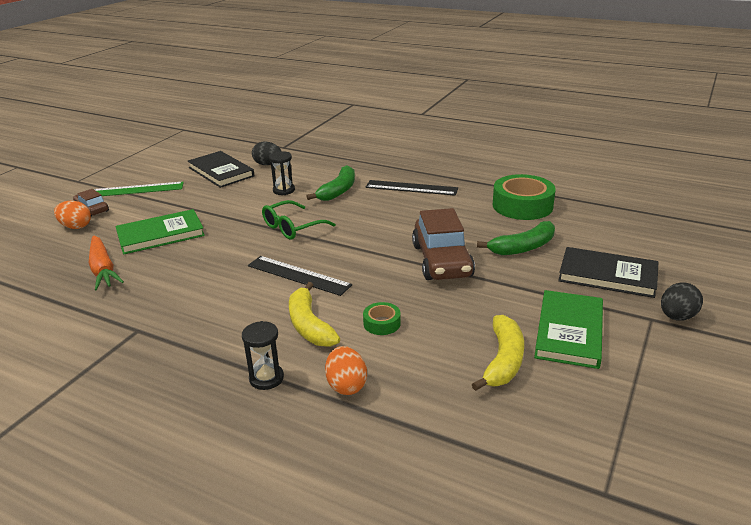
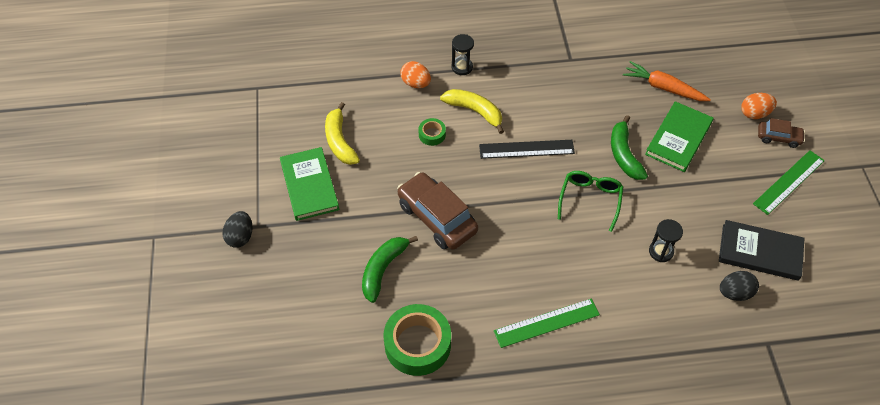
camera: 145 degrees right, 25 degrees up
green banana [306,165,355,201] -> green banana moved to [611,115,648,180]
black ruler [366,180,458,196] -> green ruler [494,298,600,348]
black book [558,247,658,298] -> none

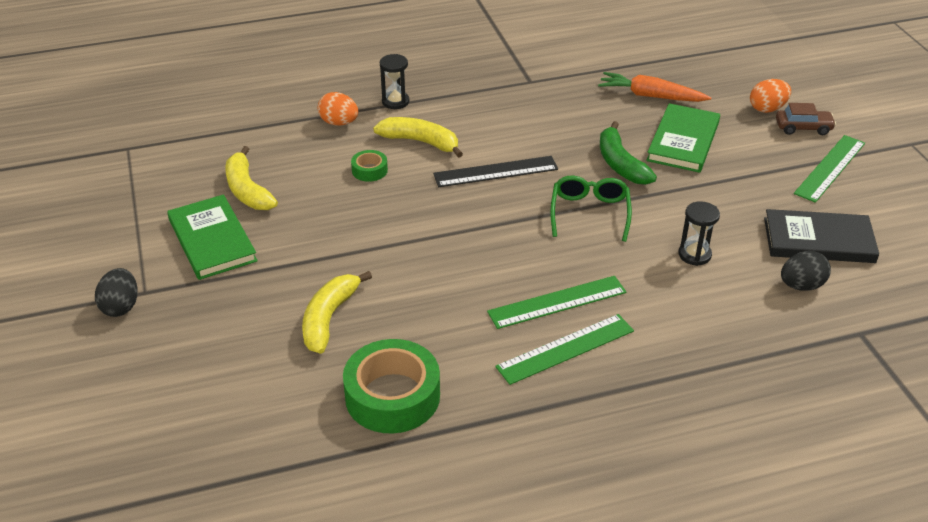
camera: 10 degrees left, 15 degrees down
green banana [362,236,418,303] -> yellow banana [302,271,372,354]
brown car [397,172,478,250] -> none
none -> green ruler [487,276,626,329]

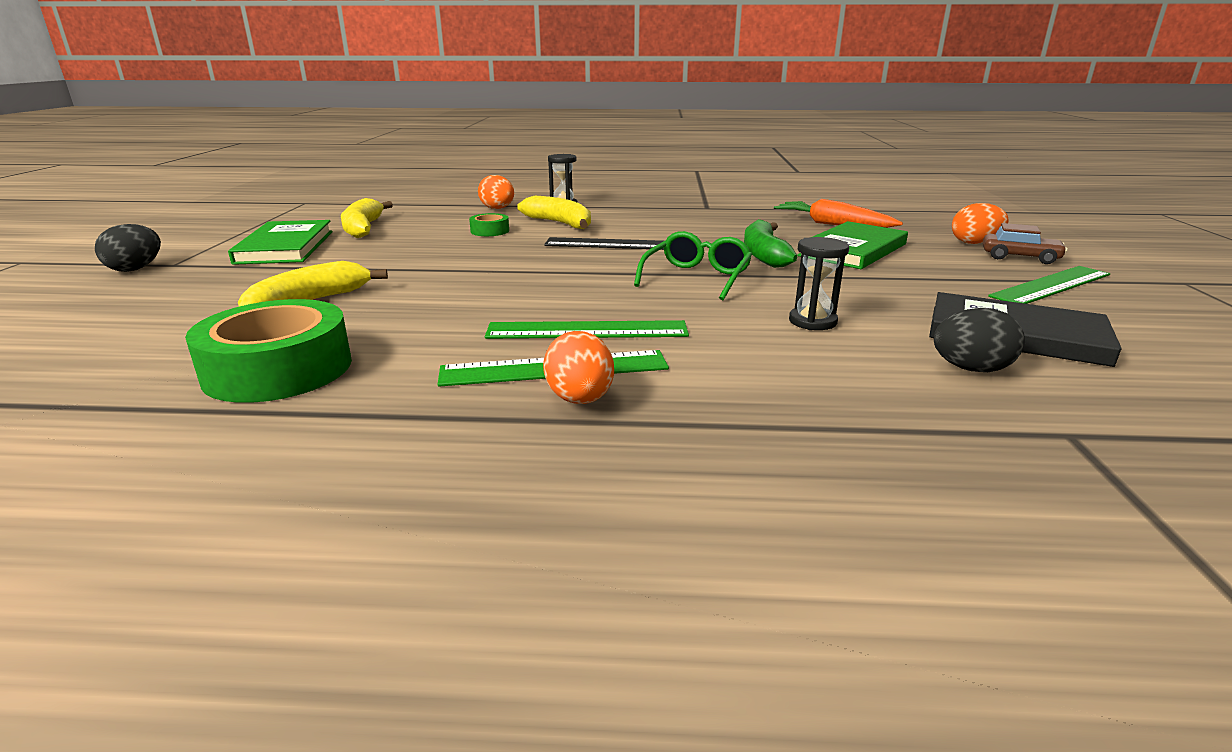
camera: 20 degrees right, 15 degrees down
none -> orange egg [543,331,614,404]

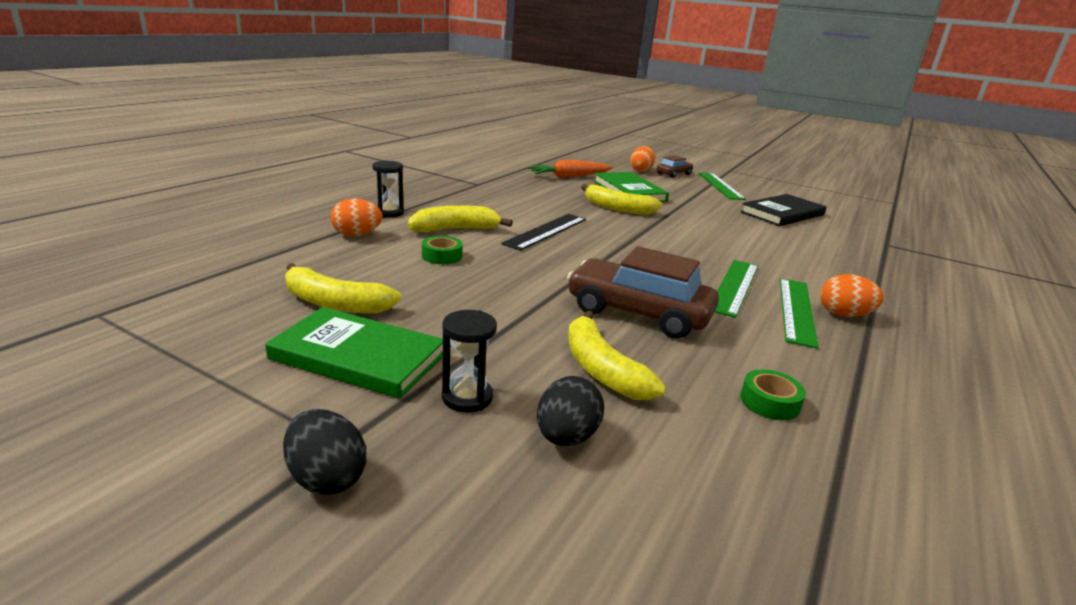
camera: 65 degrees left, 0 degrees up
green tape [185,299,352,403] -> green tape [740,369,806,420], size x0.47
green glasses [634,231,752,300] -> none
green banana [744,219,797,268] -> yellow banana [581,185,662,215]
black hourglass [789,237,849,330] -> black hourglass moved to [442,310,497,412]
black egg [934,308,1025,372] -> black egg moved to [537,376,604,446]
none -> brown car [567,246,719,339]

